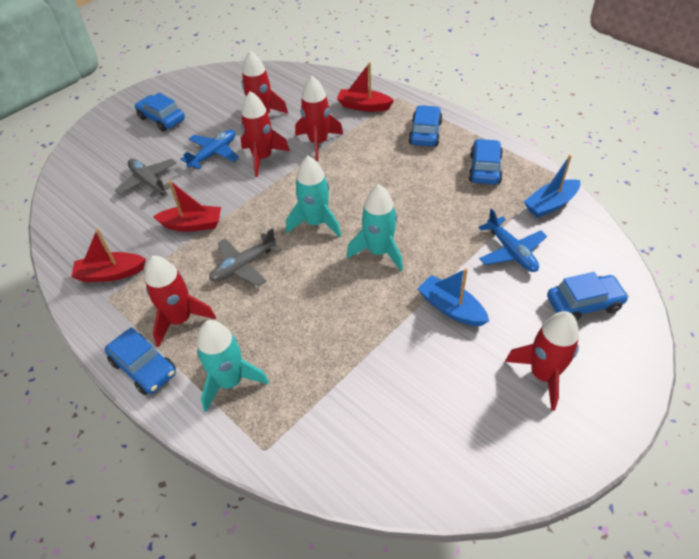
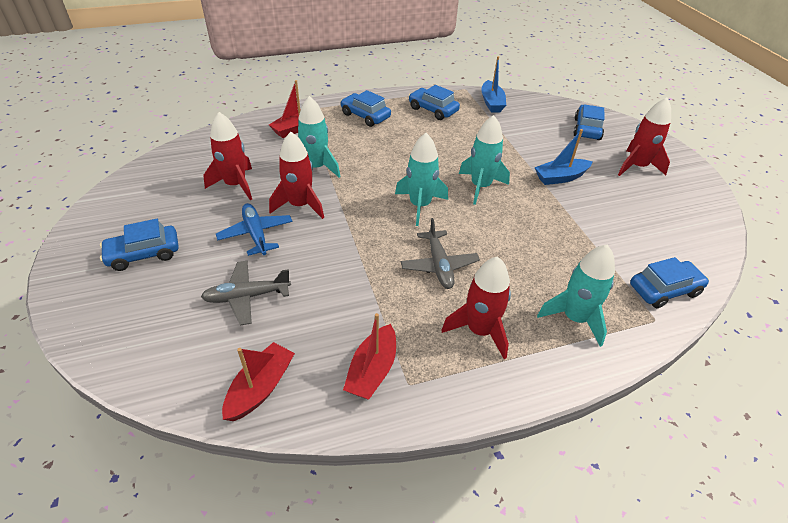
camera: 65 degrees left, 5 degrees down
blue car [105,328,176,395] -> blue car moved to [630,257,709,308]
red boat [153,180,221,232] -> red boat moved to [222,342,295,421]
red rocket [295,76,343,161] -> turquoise rocket [298,96,340,177]
blue plane [478,208,547,272] -> none

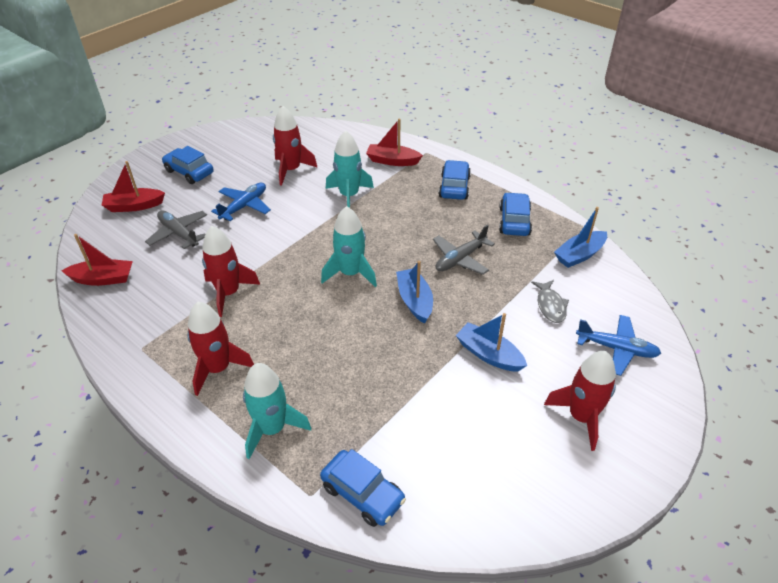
camera: 60 degrees right, 0 degrees up
red rocket [269,132,324,219] -> red rocket moved to [202,226,260,317]
red boat [343,313,396,400] -> red boat moved to [102,161,165,212]
grey plane [401,218,480,289] -> grey plane moved to [433,224,495,275]
turquoise rocket [459,115,510,205] -> blue boat [396,261,433,324]
blue car [573,104,604,140] -> blue plane [576,315,661,376]
none -> grey fish [531,280,569,323]

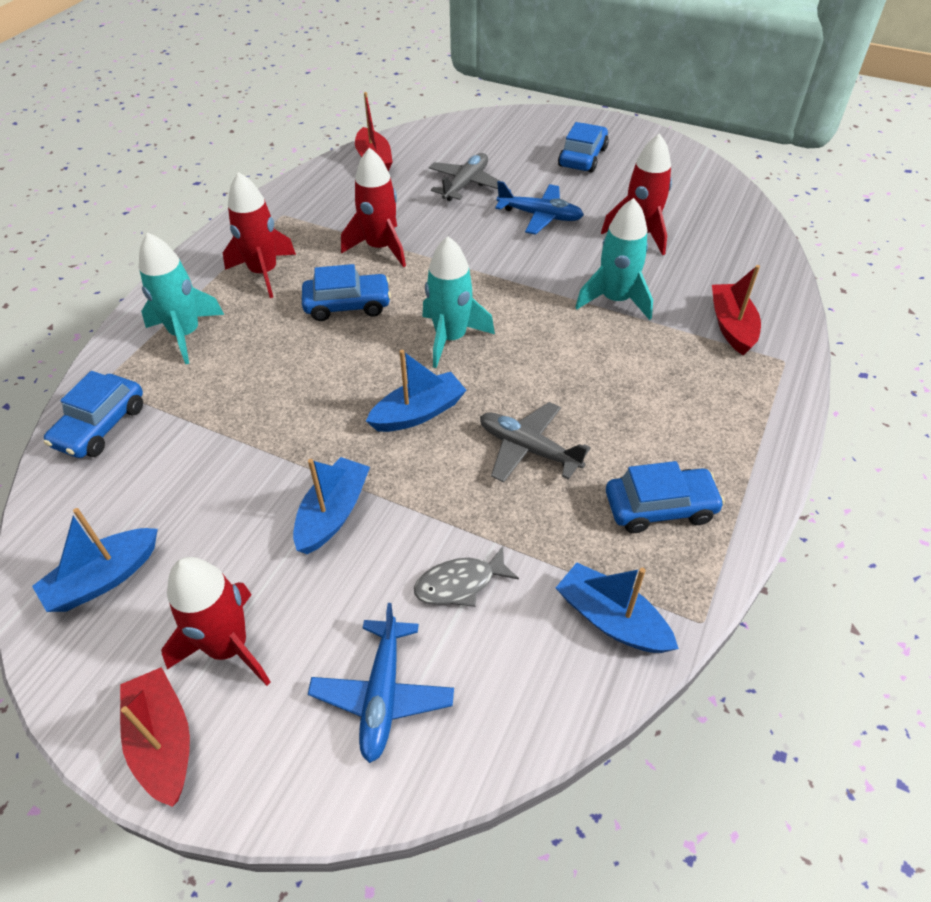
camera: 75 degrees right, 5 degrees up
red boat [102,161,165,212] -> red boat moved to [120,667,190,807]
blue car [439,160,471,200] -> blue car moved to [302,264,391,321]
none -> blue boat [32,508,158,612]

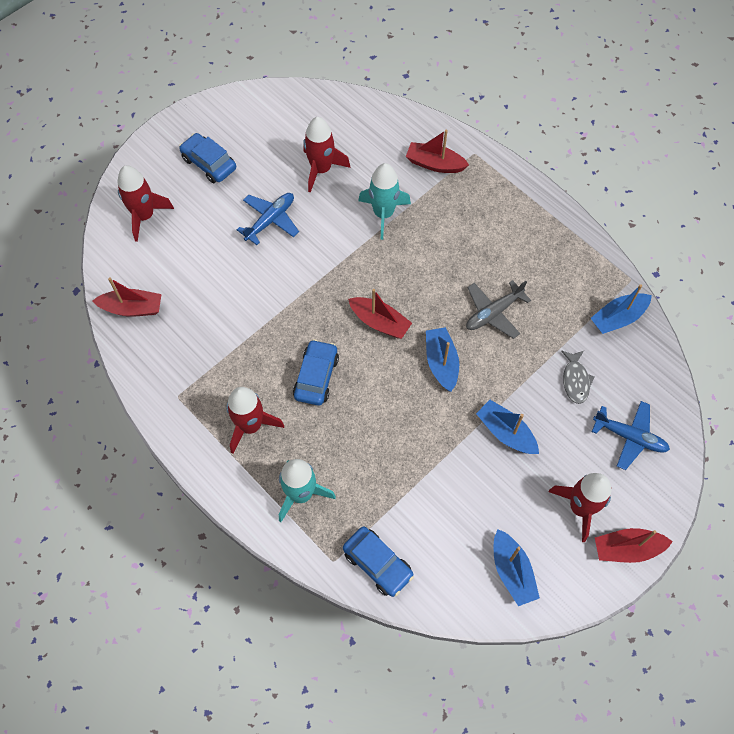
camera: 70 degrees left, 15 degrees up
red rocket [341,147,406,267] -> red rocket moved to [117,165,174,242]
turquoise rocket [422,236,495,368] -> red boat [348,289,412,339]
grey plane [429,153,500,201] -> none
blue car [606,461,725,533] -> none

